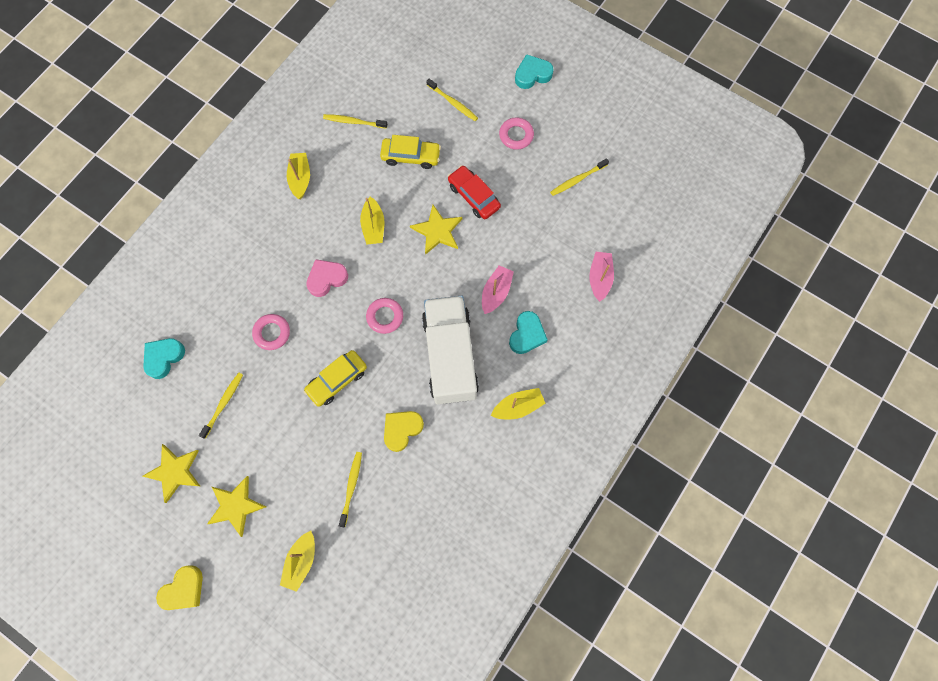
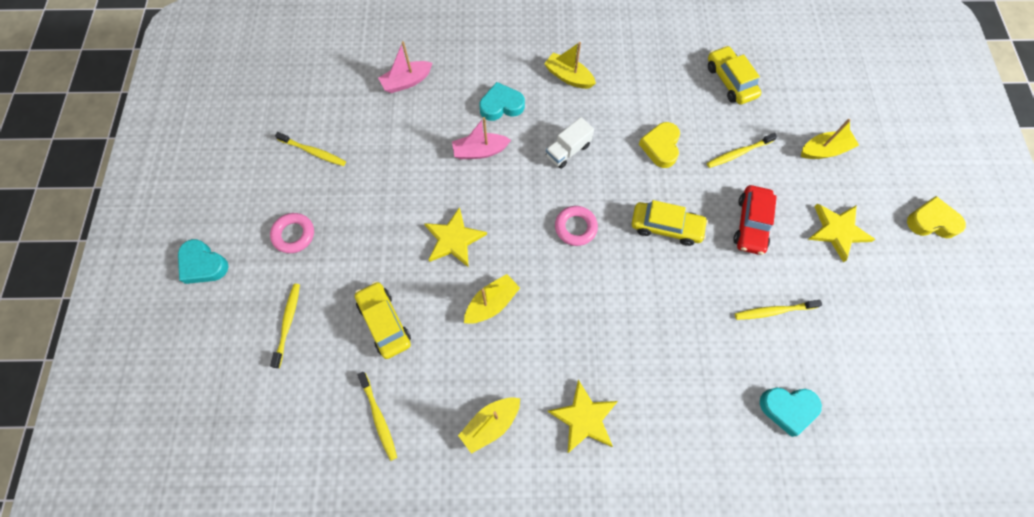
camera: 125 degrees left, 5 degrees down
yellow star [142,444,200,503] -> yellow star moved to [547,380,618,453]
pink ring [252,314,290,350] -> none
pink heart [306,259,348,297] -> none
yellow heart [384,411,424,452] -> yellow heart turned 90 degrees clockwise [639,122,680,168]
white truck [422,295,479,404] -> white truck [546,117,594,169], size x0.44
red car [448,165,501,219] -> red car moved to [734,185,777,255]
none -> yellow car [708,46,761,105]

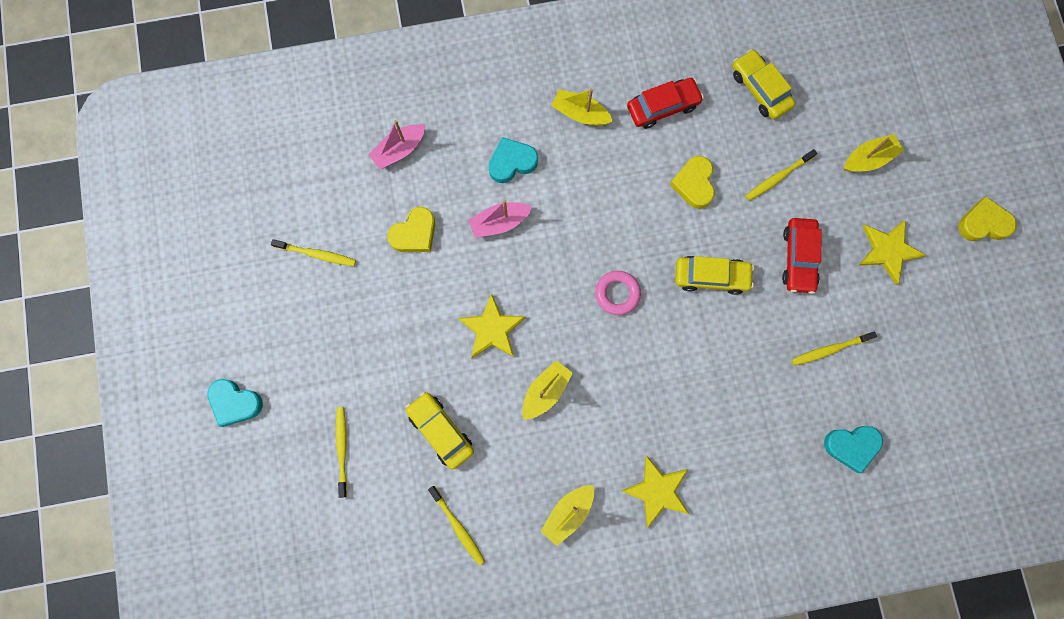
camera: 10 degrees left, 10 degrees up
pink ring [270,213,314,253] -> none
white truck [546,117,594,169] -> none
none -> yellow heart [387,207,435,252]
none -> red car [627,78,704,129]

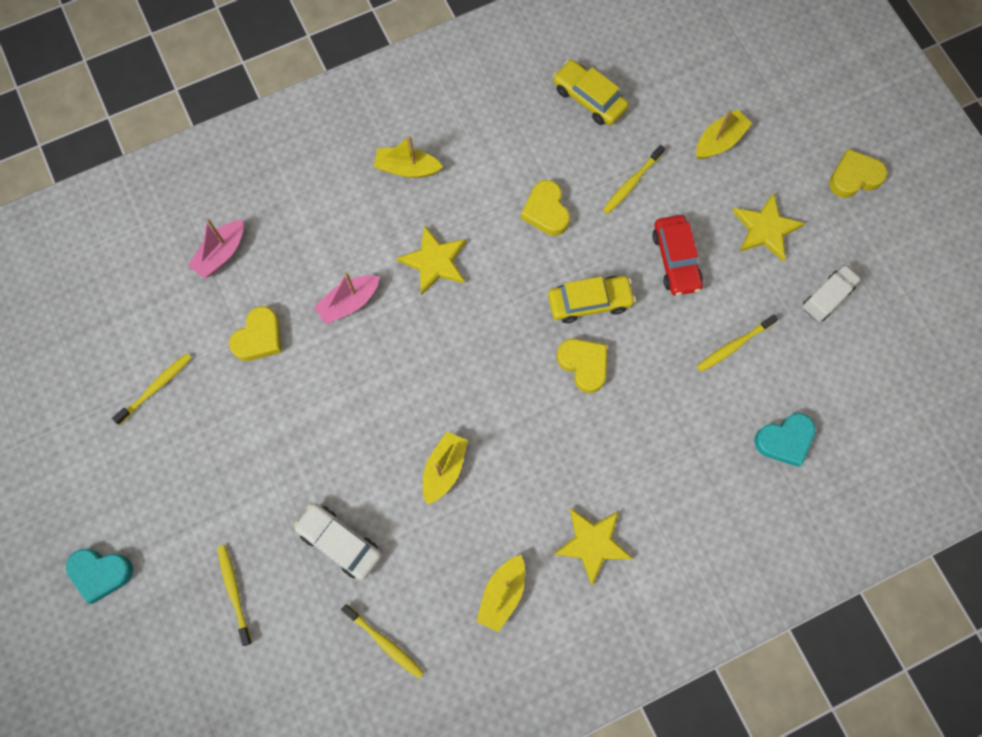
camera: 15 degrees left, 5 degrees down
yellow toothbrush [271,239,356,266] -> yellow toothbrush turned 45 degrees counterclockwise [112,353,192,425]
yellow car [406,392,474,470] -> white car [294,503,382,580]
yellow star [458,293,526,358] -> yellow star moved to [396,225,466,295]
turquoise heart [488,137,538,183] -> none
pink ring [595,271,641,315] -> none
red car [627,78,704,129] -> none
none -> yellow heart [557,339,607,393]
none -> white truck [802,265,861,322]

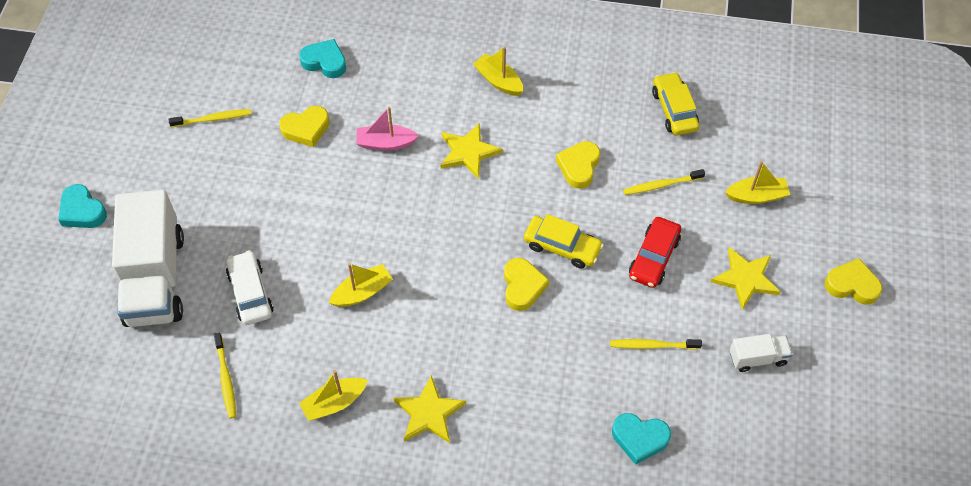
camera: 35 degrees right, 15 degrees down
pink boat [188,218,244,278] -> turquoise heart [299,39,346,78]
yellow toothbrush [218,545,252,646] -> white truck [112,190,184,327]

